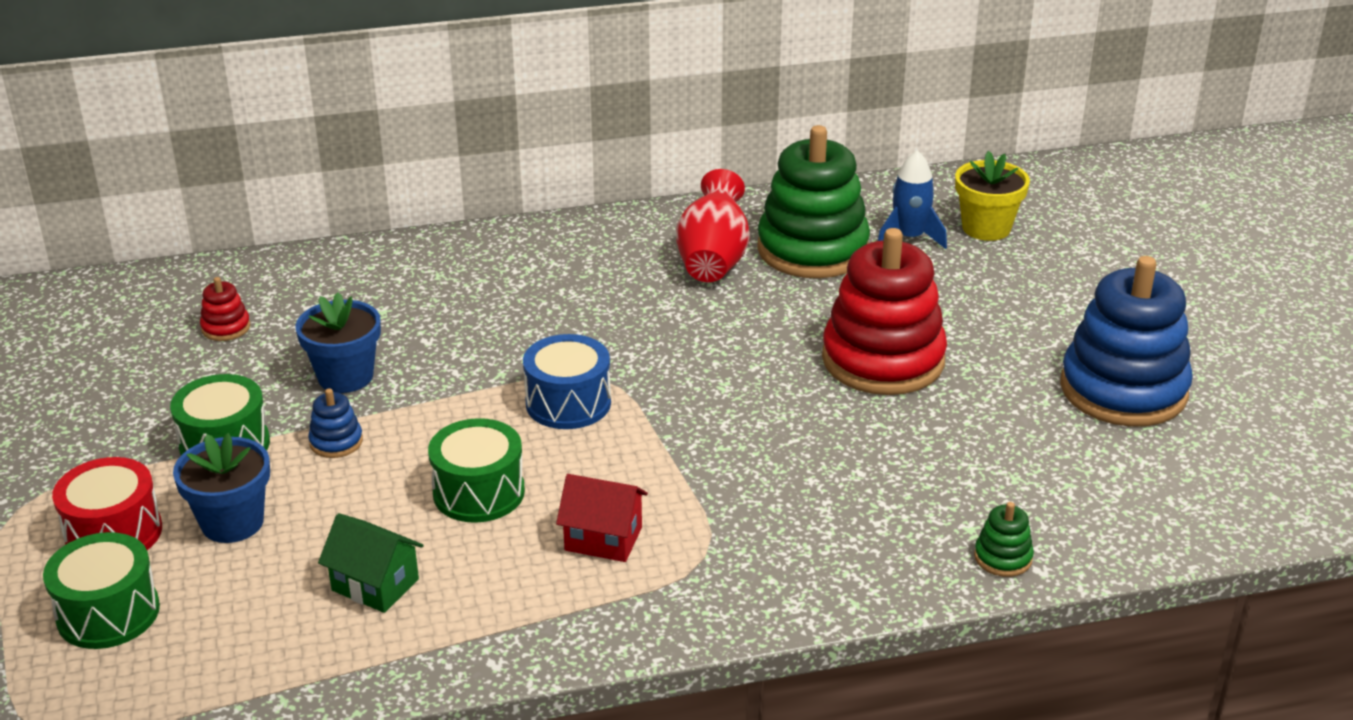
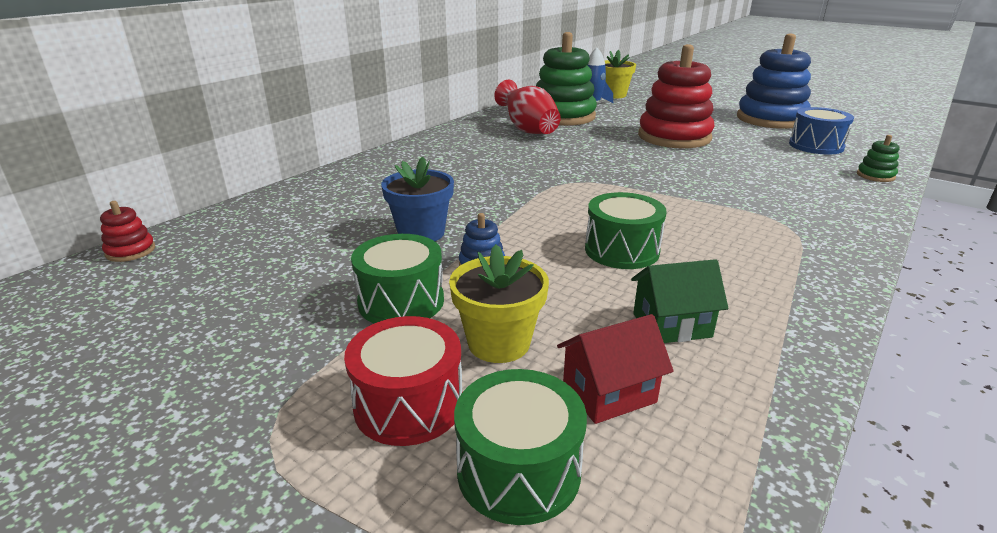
camera: 40 degrees left, 5 degrees down
blue flower pot [173,433,270,543] -> yellow flower pot [449,244,549,363]
red stacking toy [200,277,250,341] -> red stacking toy moved to [100,201,155,262]
blue drum [523,334,611,429] -> blue drum moved to [789,107,854,155]
red house [556,474,648,562] -> red house moved to [557,314,674,424]

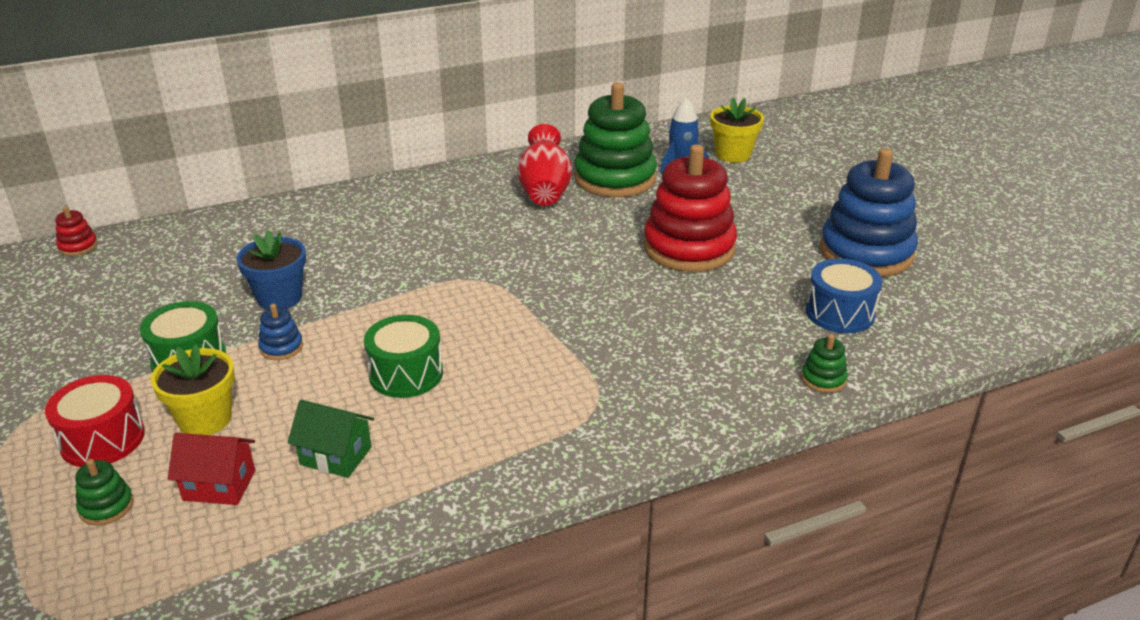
camera: 30 degrees right, 5 degrees up
green drum [454,369,587,525] -> green stacking toy [75,459,134,526]

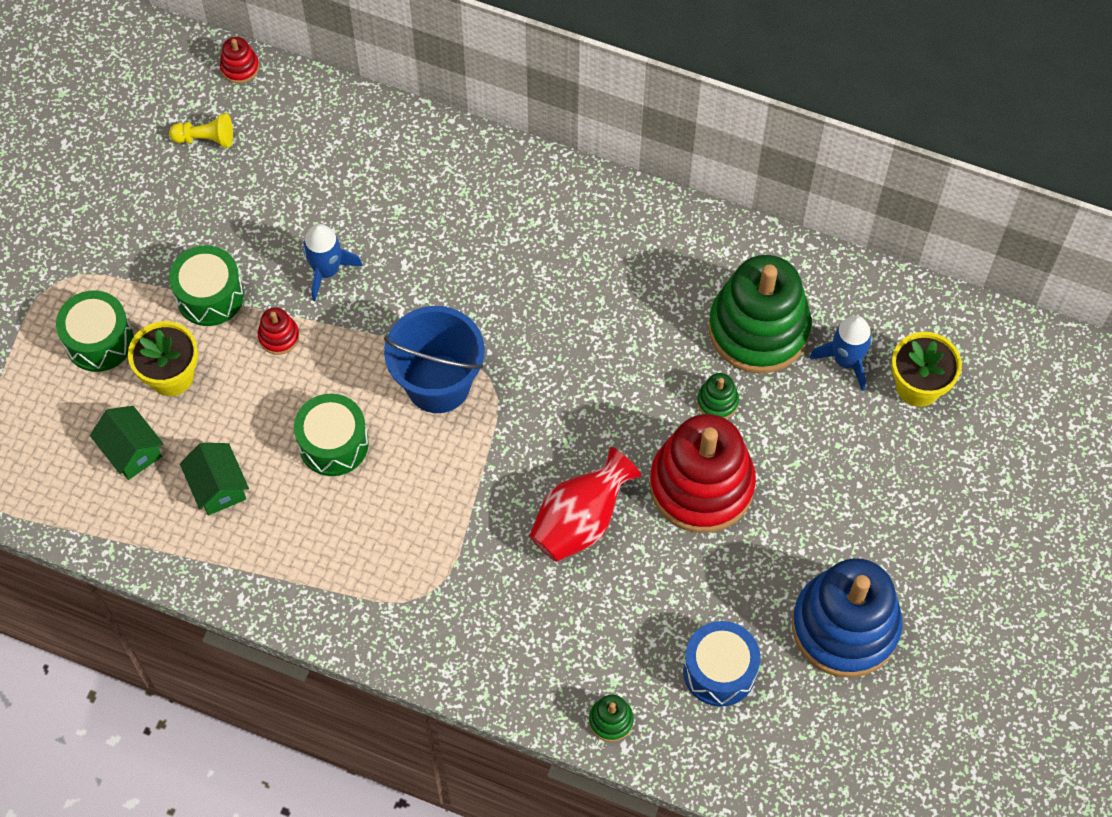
camera: 45 degrees right, 30 degrees up
red drum [45,375,145,467] -> green drum [56,290,134,372]
green stacking toy [75,459,134,526] -> green stacking toy moved to [697,373,739,419]
red house [168,433,255,505] -> green house [90,406,164,480]
blue flower pot [236,230,306,309] -> blue rocket [303,224,363,301]
blue stacking toy [258,304,303,360] -> red stacking toy [258,307,299,355]
red vase [517,124,572,206] -> red vase moved to [529,447,641,562]
none -> yellow pawn [169,113,233,148]
none -> blue bucket [384,306,485,413]

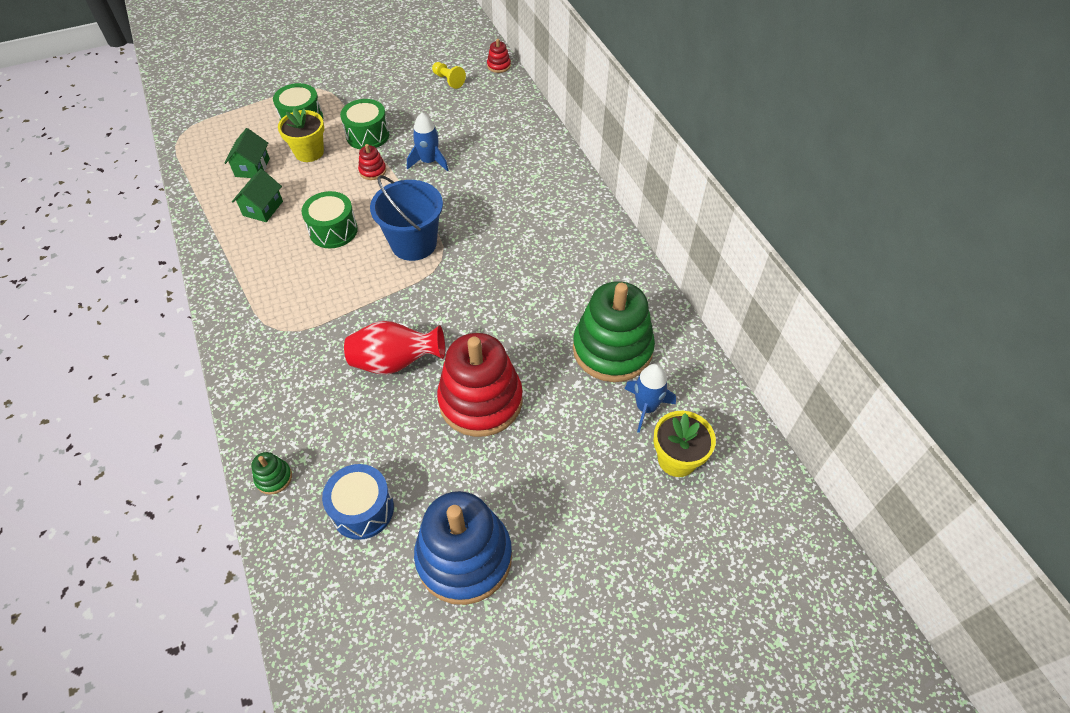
camera: 45 degrees right, 10 degrees down
green stacking toy [697,373,739,419] -> none

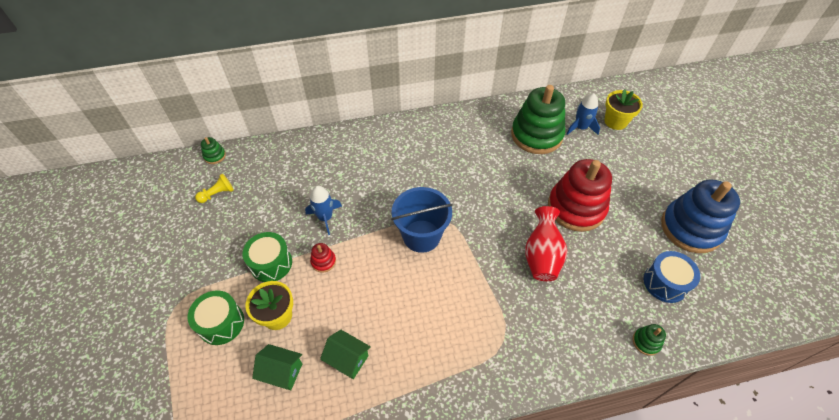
camera: 80 degrees left, 0 degrees up
green drum [302,191,358,248] -> none
red stacking toy [487,39,511,73] -> green stacking toy [201,137,226,164]

